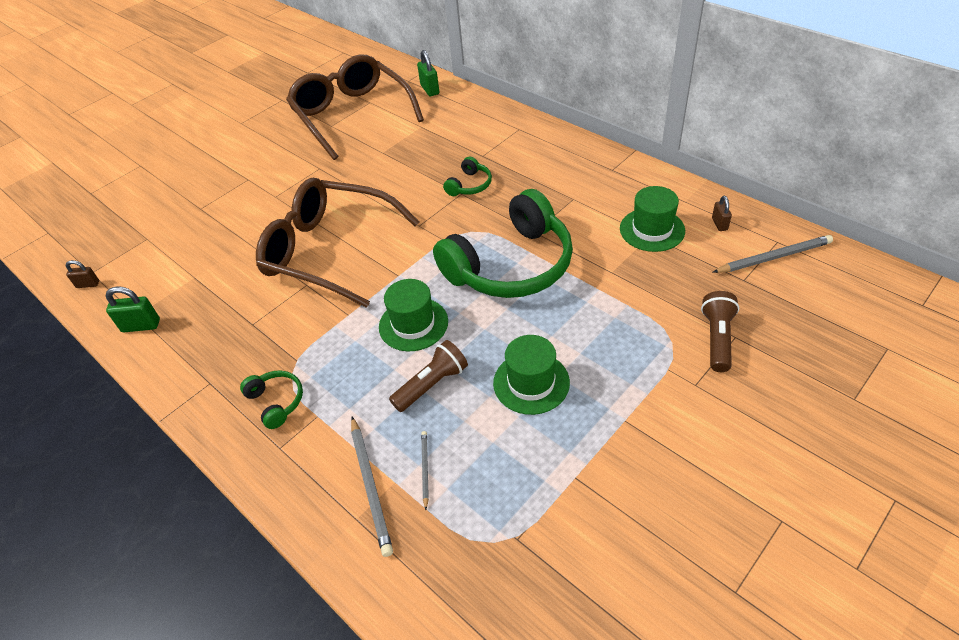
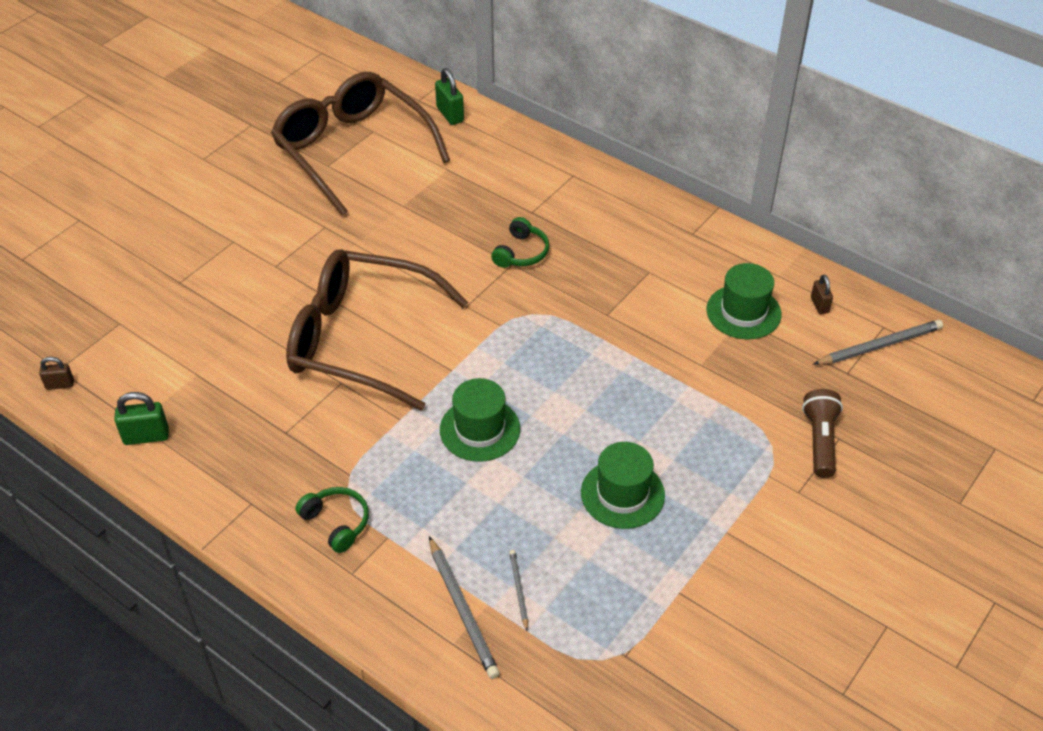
camera: 10 degrees left, 0 degrees up
brown flashlight [389,340,468,412] -> none
green headphones [433,189,573,298] -> none

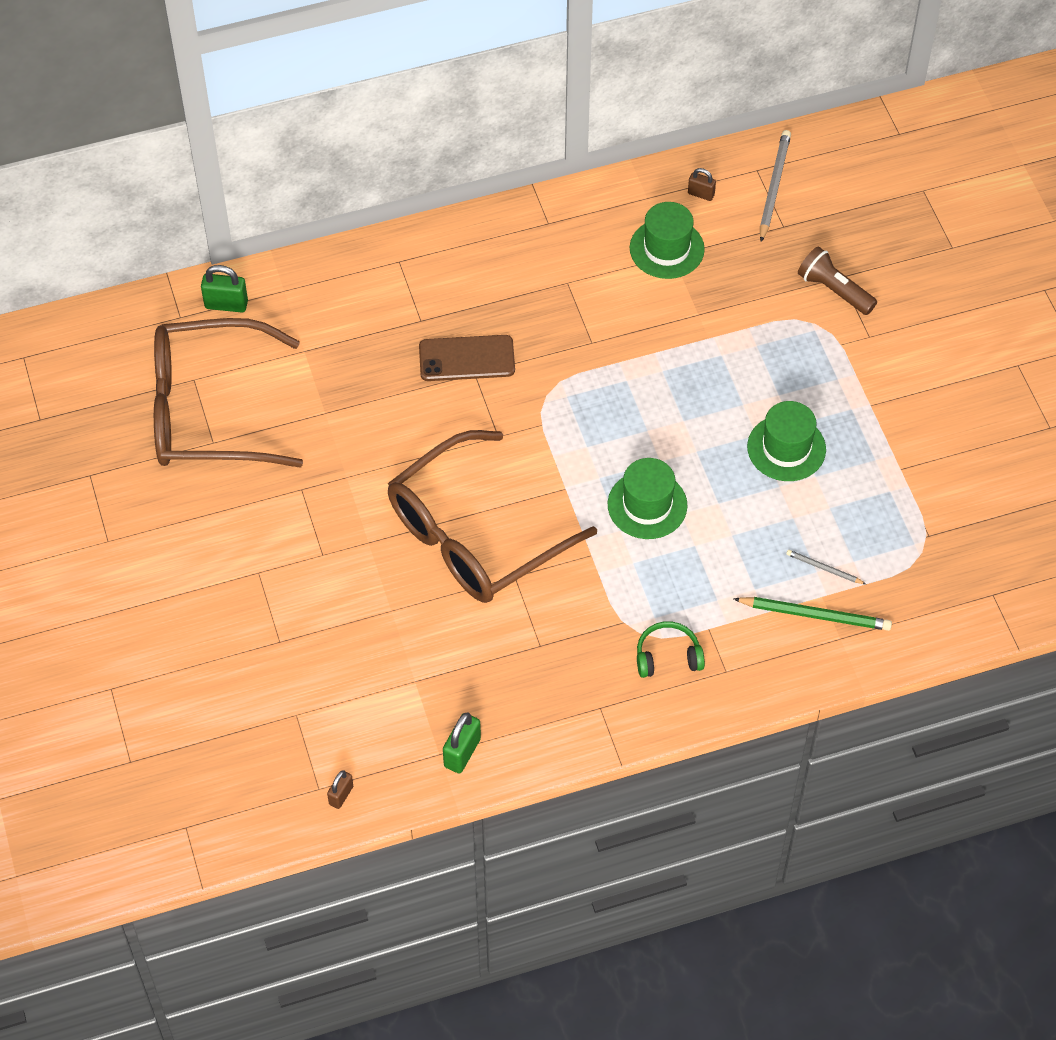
camera: 55 degrees left, 10 degrees up
grey pencil [429,536,500,679] -> green pencil [734,597,892,631]
green headphones [491,217,549,268] -> brown phone [419,335,515,381]

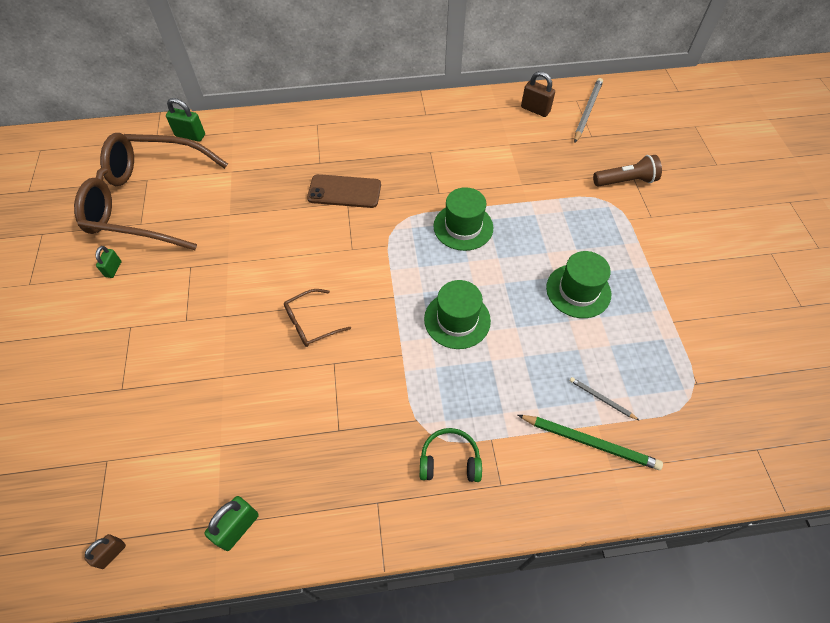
camera: 10 degrees right, 0 degrees up
brown glasses [388,430,597,603] -> brown glasses [284,289,351,347], size x0.41
green hat [630,202,705,279] -> green hat moved to [434,187,493,251]
brown padlock [688,168,716,201] -> brown padlock [521,71,555,117], size x1.57
brown flashlight [798,246,877,315] -> brown flashlight turned 120 degrees clockwise [593,155,662,187]
none -> green padlock [96,246,121,278]

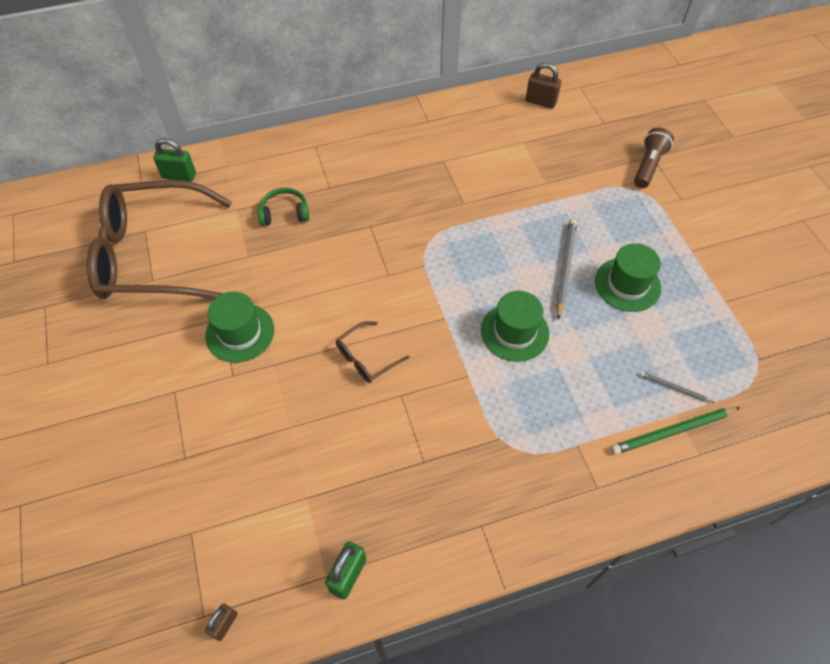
camera: 10 degrees left, 0 degrees up
green padlock [96,246,121,278] -> none
brown phone [307,174,381,208] -> none
green headphones [420,428,482,482] -> green headphones moved to [258,188,309,226]
green hat [434,187,493,251] -> green hat moved to [205,292,274,363]
green pencil [518,415,663,470] -> green pencil turned 150 degrees clockwise [611,407,741,455]
grey pencil [574,78,603,142] -> grey pencil moved to [556,219,577,320]
brown flashlight [593,155,662,187] -> brown flashlight turned 45 degrees counterclockwise [634,128,674,188]

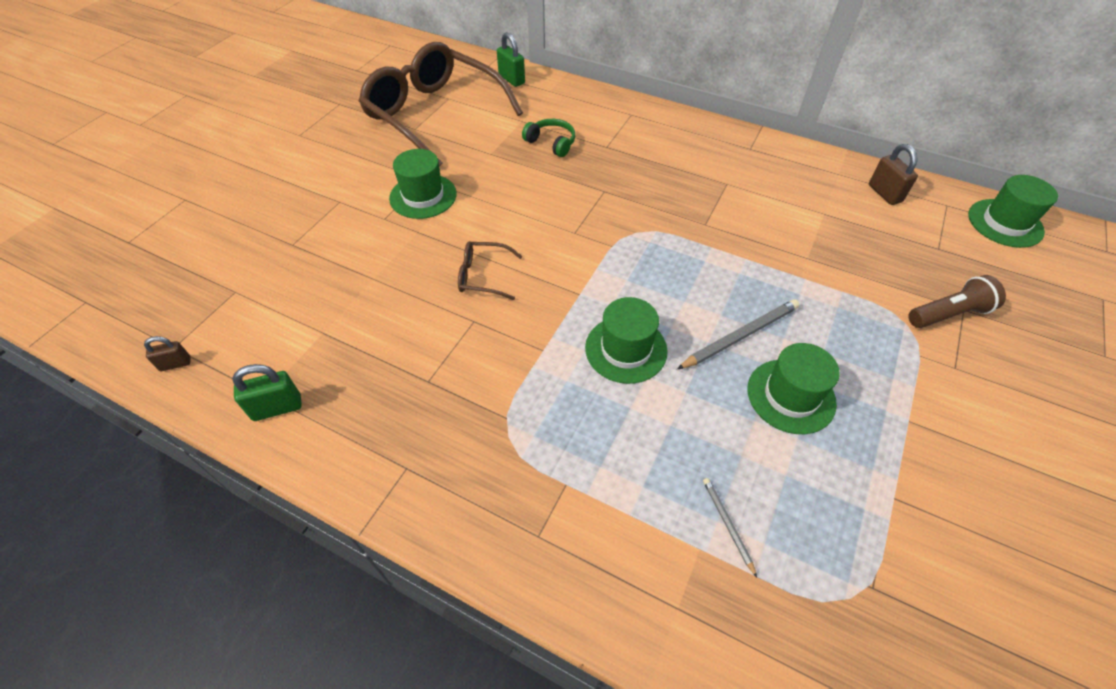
camera: 45 degrees right, 5 degrees down
green pencil [611,407,741,455] -> none
none -> green hat [968,175,1058,248]

